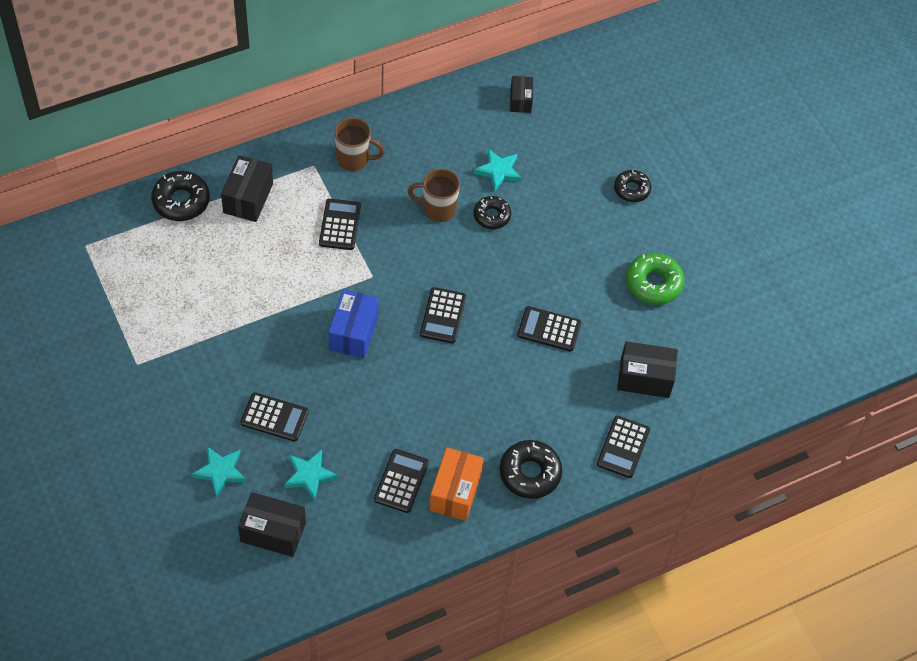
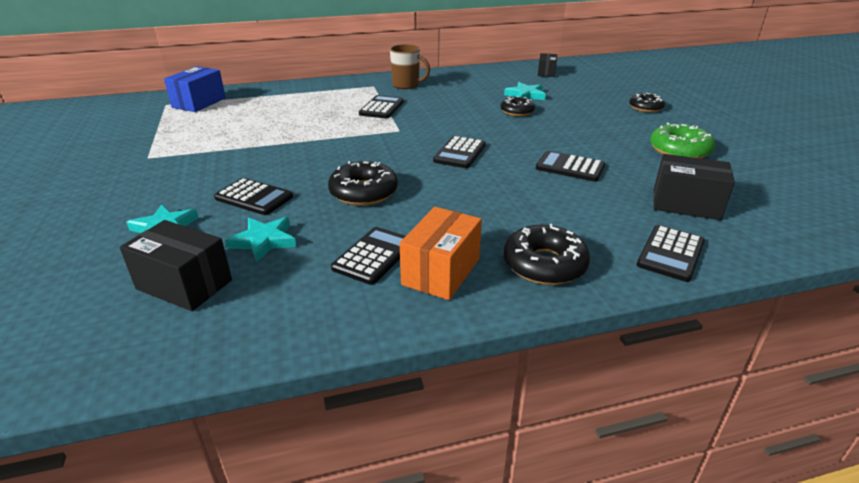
camera: 15 degrees right, 25 degrees down
black donut [151,171,210,221] -> black donut moved to [328,161,398,206]
black box [221,155,273,222] -> none
blue box [328,289,379,358] -> blue box moved to [164,66,226,112]
brown mug [407,168,460,222] -> none

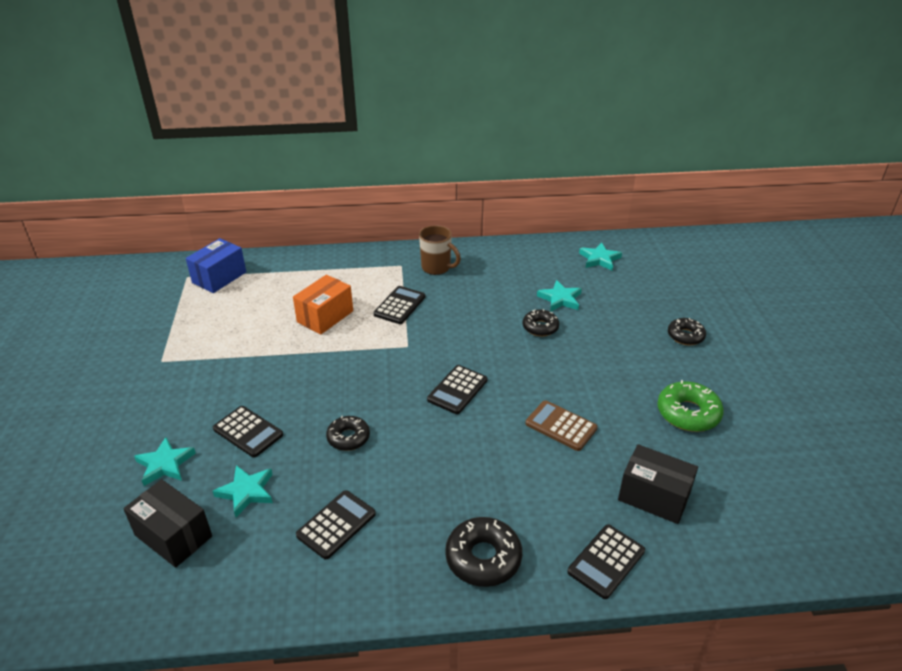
camera: 10 degrees right, 5 degrees up
black donut [328,161,398,206] -> black donut [326,416,370,451], size x0.66
orange box [400,207,482,300] -> orange box moved to [293,275,353,335]
black calculator [536,151,605,182] -> brown calculator [525,400,598,451]
black box [538,53,557,77] -> turquoise star [579,243,622,271]

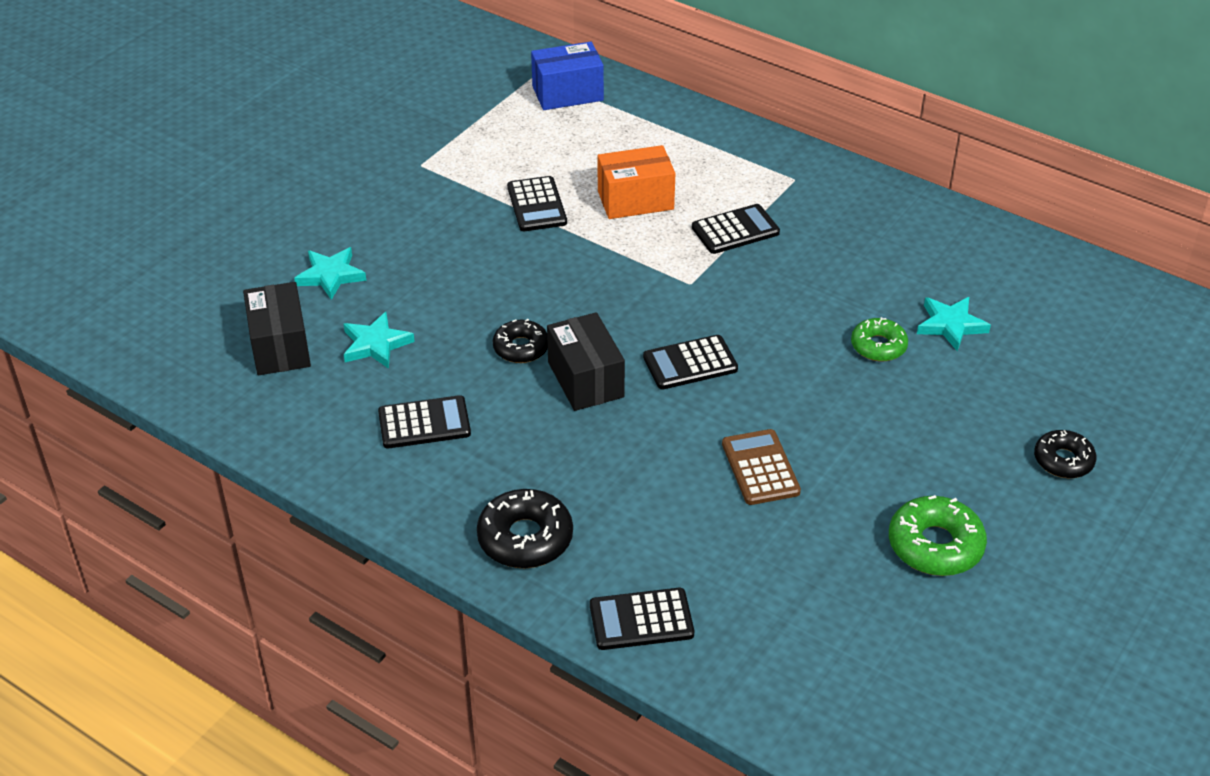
camera: 40 degrees right, 5 degrees up
black calculator [213,406,283,458] -> black calculator moved to [507,176,567,231]
brown mug [419,225,461,275] -> none
black donut [523,309,559,336] -> green donut [851,317,908,361]
turquoise star [579,243,622,271] -> none
black box [618,444,698,524] -> black box moved to [547,312,625,411]

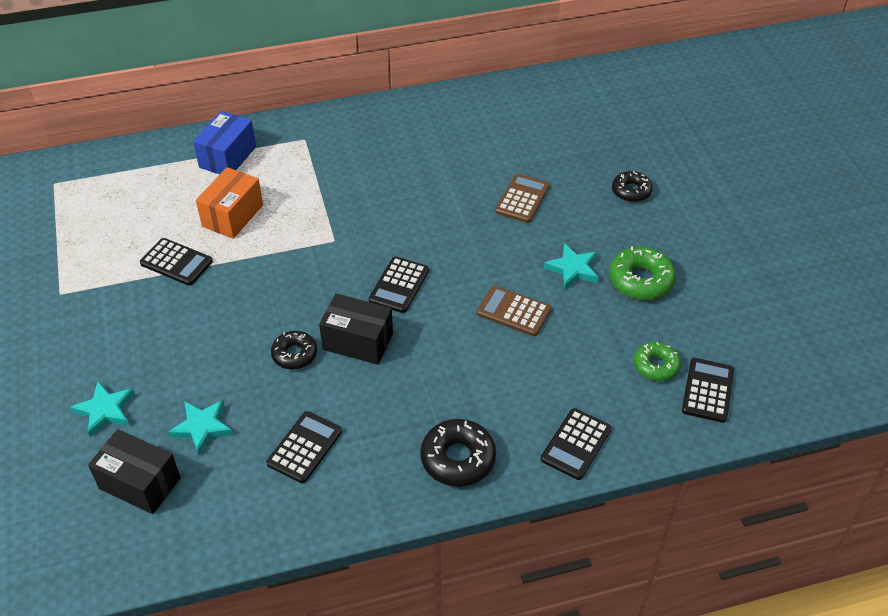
camera: 50 degrees left, 5 degrees up
blue box [531,42,604,110] -> blue box moved to [193,111,256,174]
black calculator [692,204,780,254] -> black calculator moved to [682,358,734,423]
green donut [851,317,908,361] -> green donut moved to [634,342,681,381]
turquoise star [917,297,991,351] -> turquoise star moved to [544,243,599,289]
none -> brown calculator [495,173,550,223]

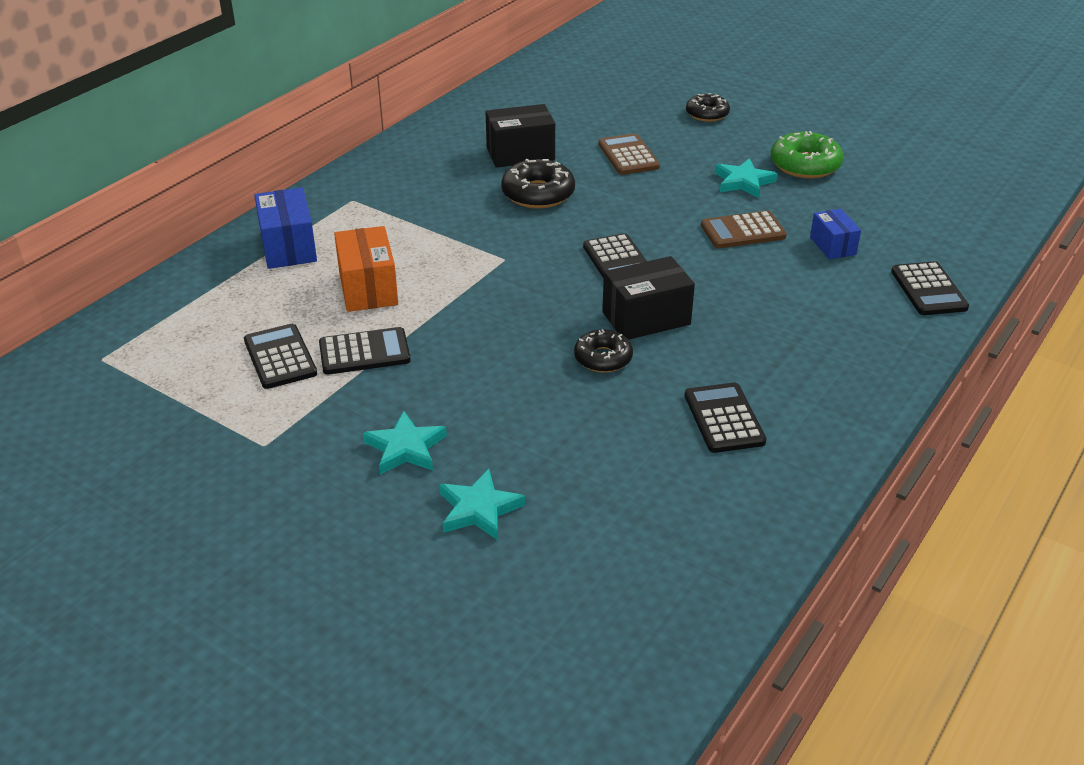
camera: 40 degrees left, 10 degrees down
black box [88,429,181,514] -> black box moved to [486,104,555,168]
turquoise star [168,400,233,455] -> turquoise star moved to [363,411,447,475]
black donut [420,419,496,487] -> black donut moved to [501,159,575,208]
green donut [634,342,681,381] -> none
black calculator [682,358,734,423] -> black calculator moved to [244,324,317,389]
none -> blue box [810,209,861,259]

